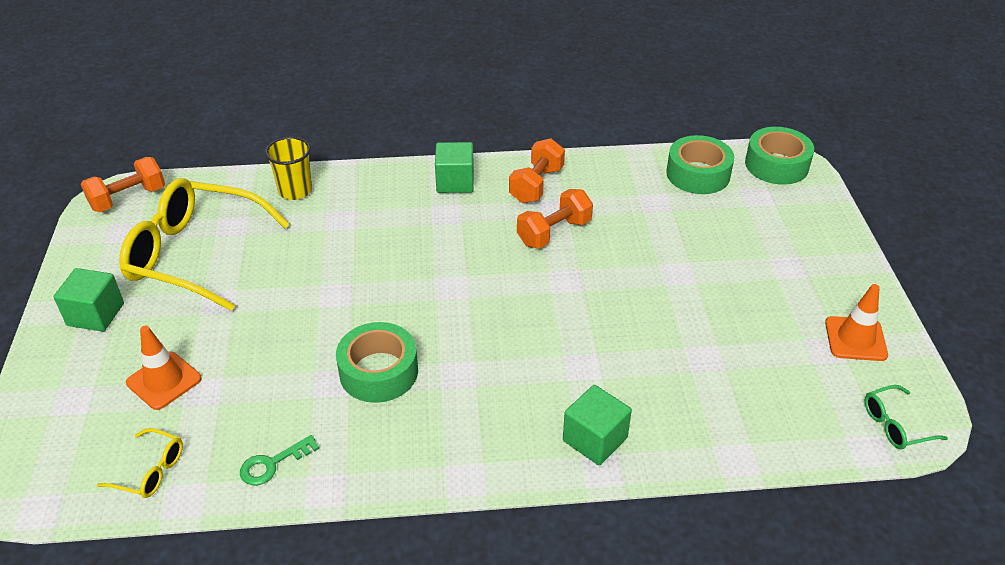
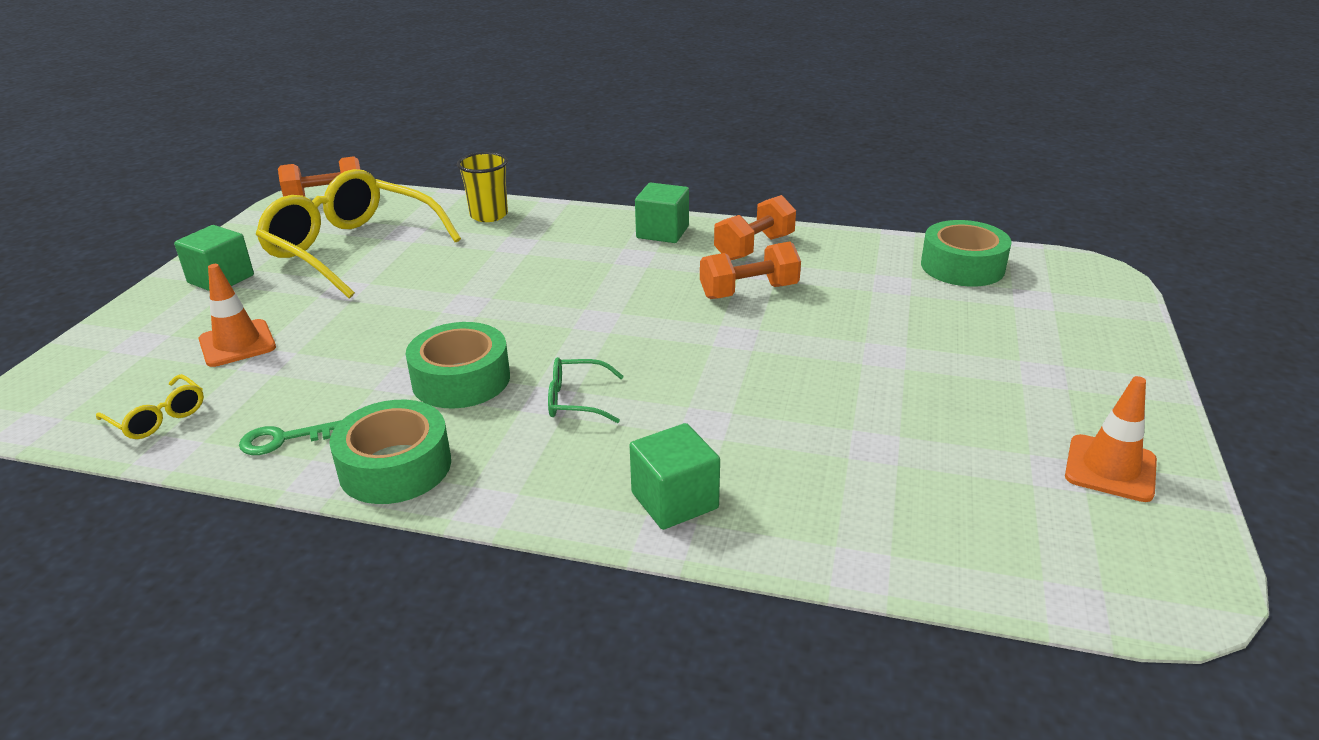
camera: 20 degrees right, 10 degrees down
green tape [745,127,814,185] -> green tape moved to [329,400,451,504]
green glasses [865,385,948,449] -> green glasses moved to [548,357,624,423]

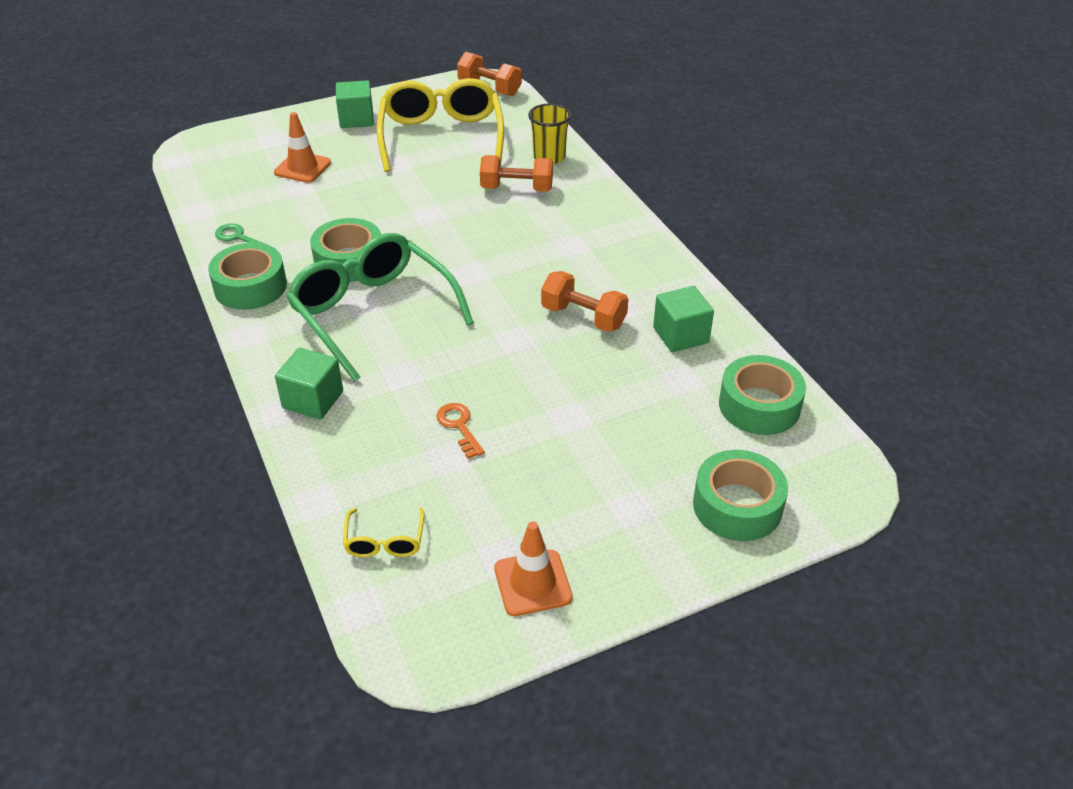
camera: 50 degrees right, 10 degrees up
yellow glasses [96,374,204,439] -> yellow glasses moved to [343,507,425,557]
green glasses [548,357,624,423] -> green glasses [286,233,474,382], size x2.38
green cube [635,183,689,243] -> green cube moved to [653,286,714,352]
orange dumbbell [714,195,796,260] -> orange dumbbell moved to [480,155,553,192]
none -> orange key [436,403,485,459]
none -> green tape [693,450,788,541]

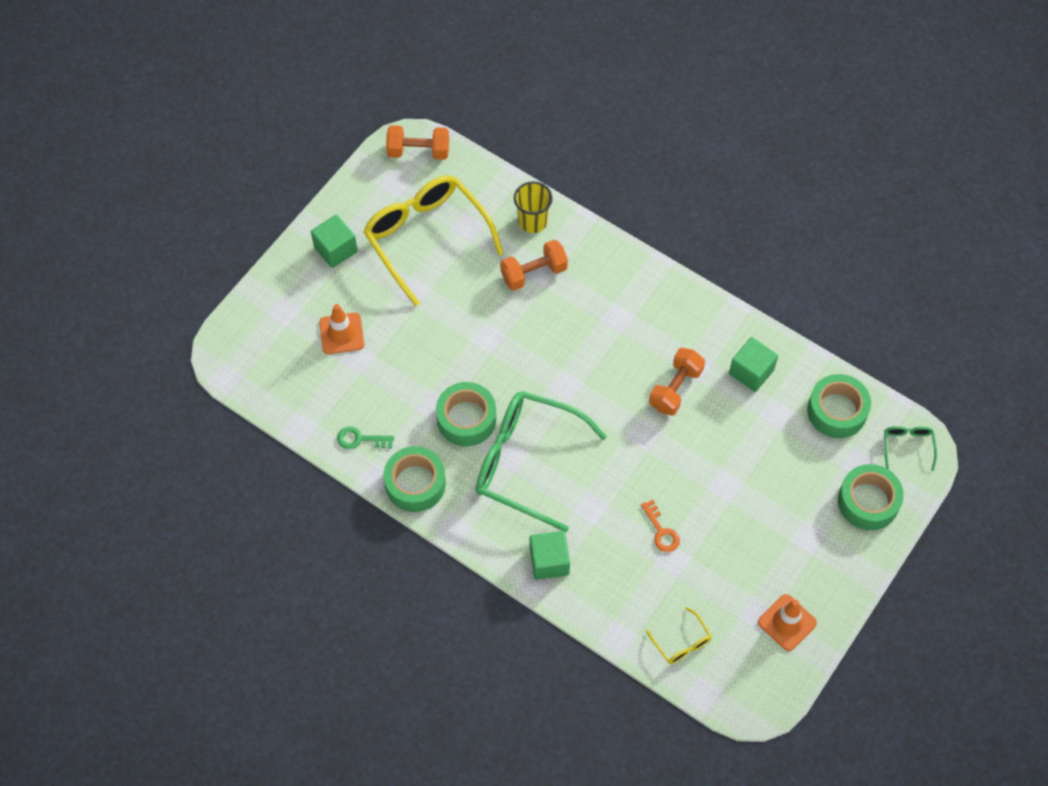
camera: 30 degrees left, 20 degrees up
orange key [436,403,485,459] -> orange key turned 150 degrees counterclockwise [641,499,680,552]
orange dumbbell [541,271,628,332] -> orange dumbbell turned 60 degrees counterclockwise [649,348,705,416]
none -> green glasses [884,426,937,471]

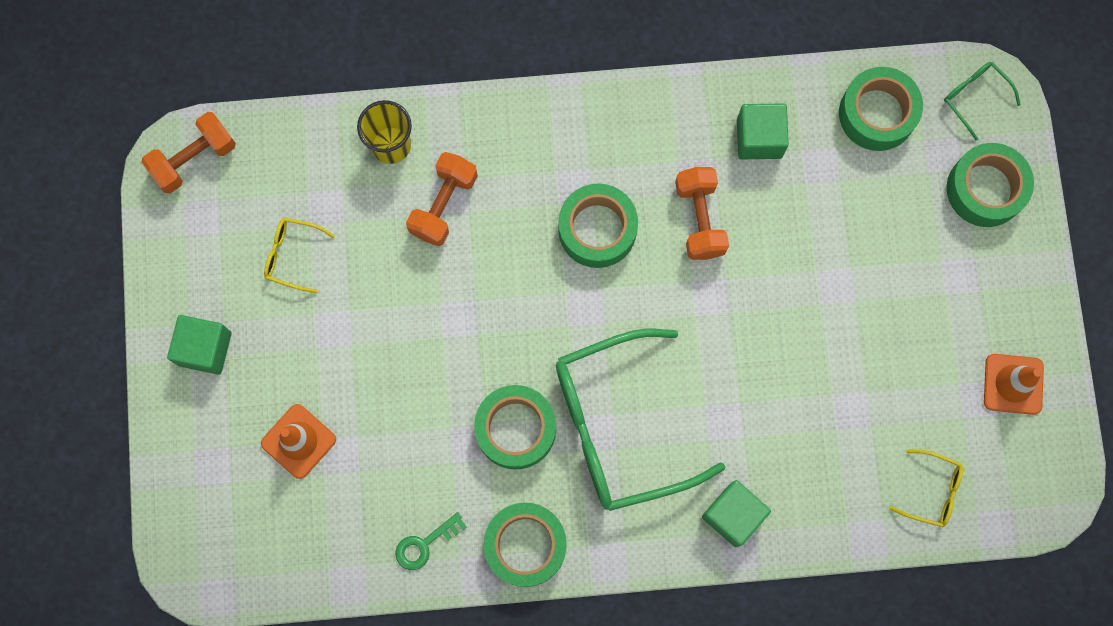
camera: 40 degrees left, 15 degrees up
yellow glasses [363,175,504,306] -> yellow glasses [264,218,335,293], size x0.42
orange key [641,499,680,552] -> none
none -> green tape [558,184,638,268]

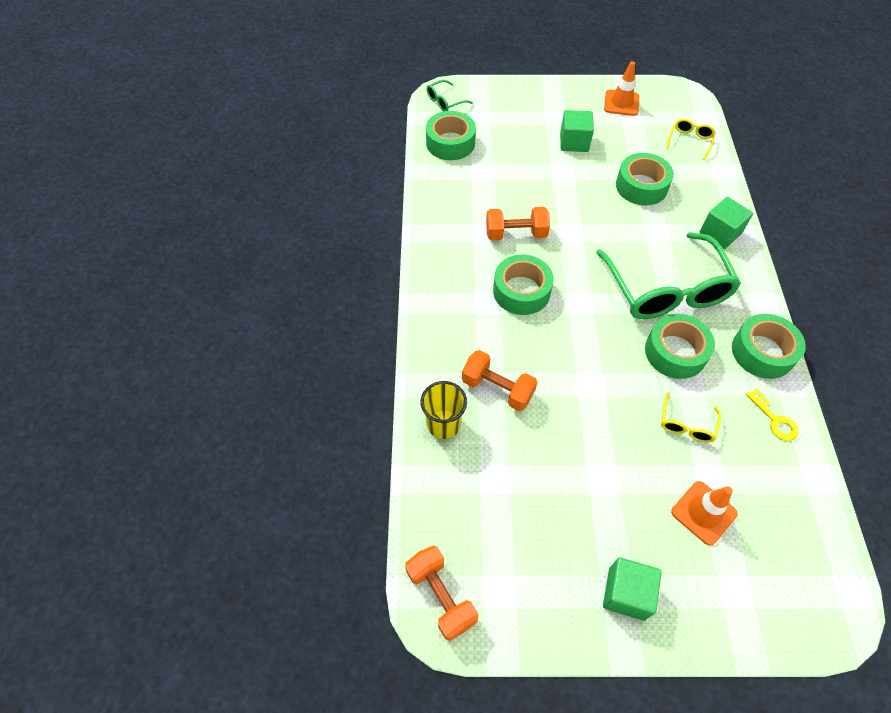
camera: 85 degrees left, 20 degrees down
yellow glasses [264,218,335,293] -> yellow glasses moved to [661,392,721,443]
green key [395,512,467,570] -> yellow key [746,388,799,441]
green cube [737,103,789,159] -> green cube moved to [560,110,594,152]
green tape [947,143,1034,227] -> green tape moved to [616,153,674,205]

